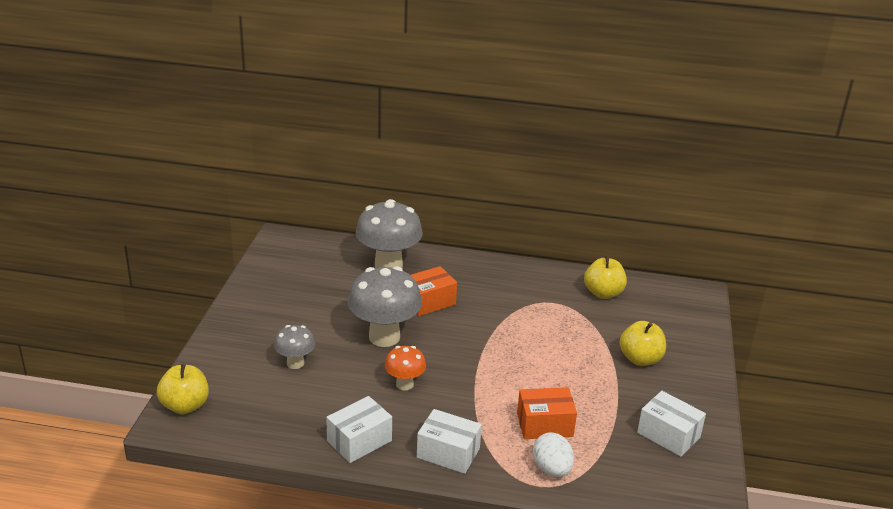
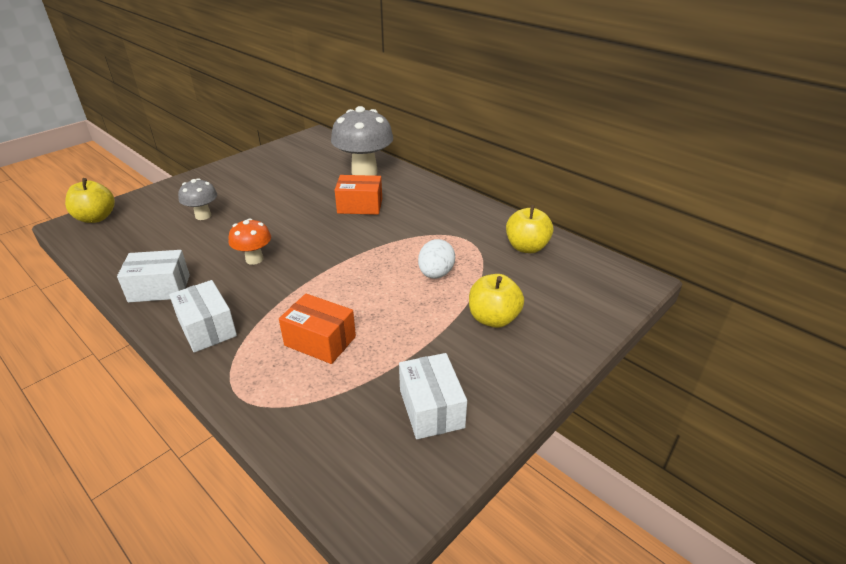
camera: 35 degrees right, 5 degrees up
grey mushroom [348,266,422,347] -> none
white egg [533,432,574,477] -> white egg moved to [418,239,455,279]

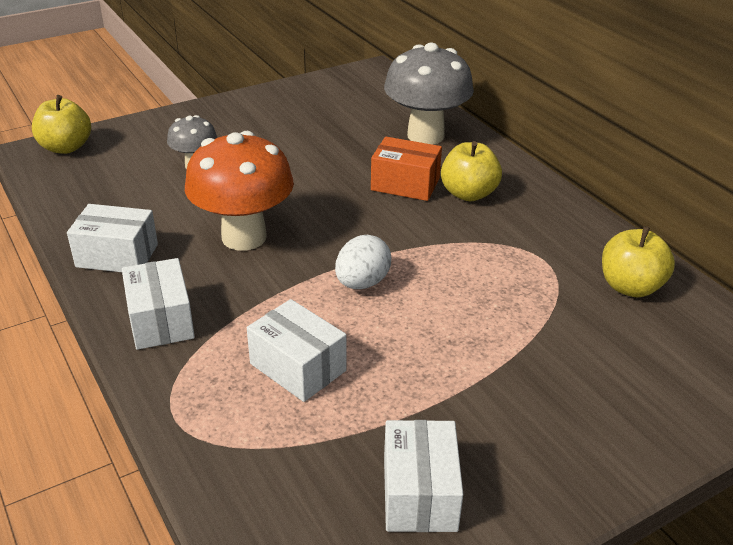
camera: 15 degrees right, 0 degrees up
orange mushroom [229,218,271,265] -> orange mushroom [185,131,294,251], size x1.88
orange box [279,294,356,364] -> white box [247,299,347,402]
white egg [418,239,455,279] -> white egg moved to [335,235,391,289]
yellow apple [469,274,524,328] -> yellow apple moved to [441,141,502,201]

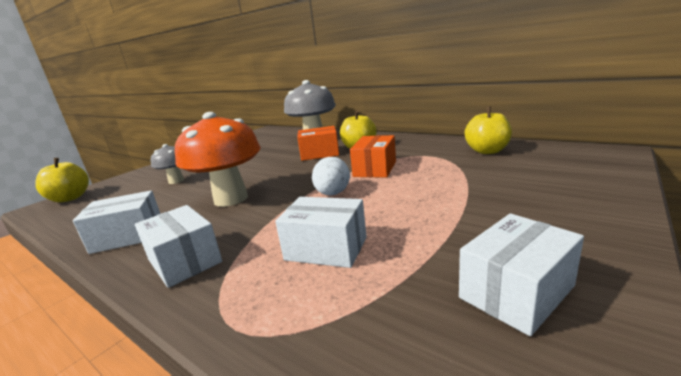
camera: 20 degrees left, 15 degrees down
white box [384,420,463,532] -> white box turned 75 degrees clockwise [459,214,584,336]
none -> orange box [350,135,396,178]

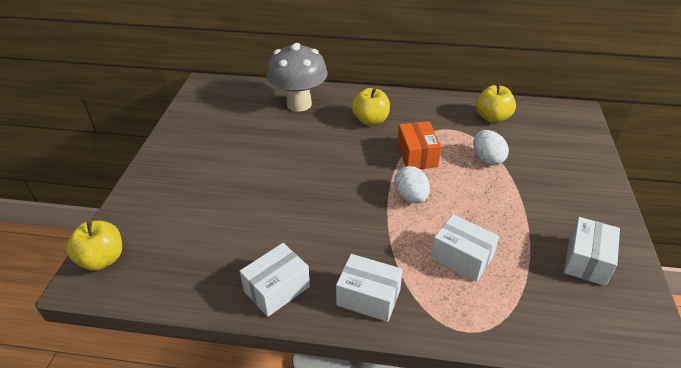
camera: 30 degrees left, 20 degrees up
grey mushroom [151,144,184,184] -> none
orange mushroom [175,112,261,207] -> none
white box [275,197,367,268] -> white box turned 45 degrees clockwise [431,214,499,282]
orange box [297,126,339,161] -> none
none -> white egg [474,130,509,165]

